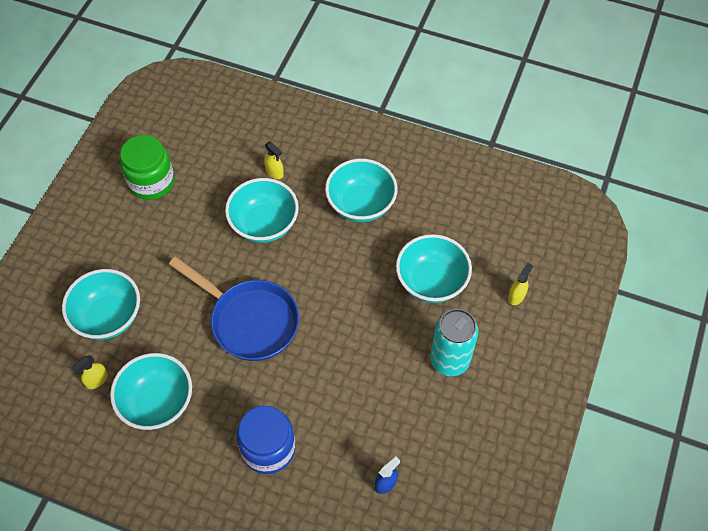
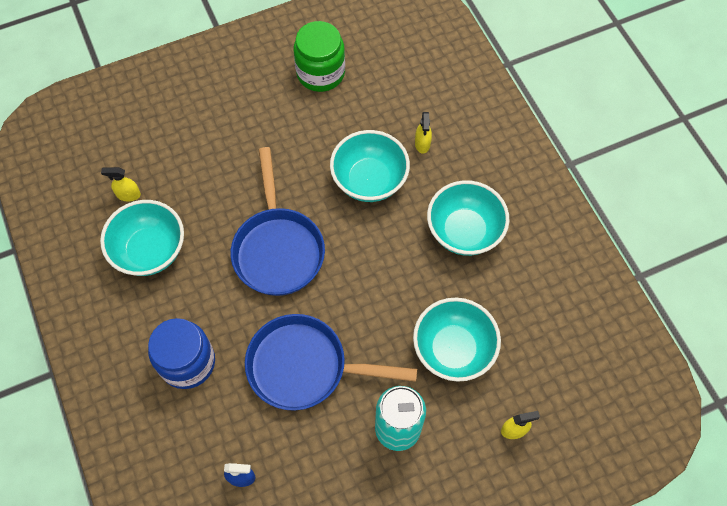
camera: 45 degrees right, 5 degrees up
turquoise bowl [62,269,140,340] -> none
none -> blue pan [245,314,417,411]

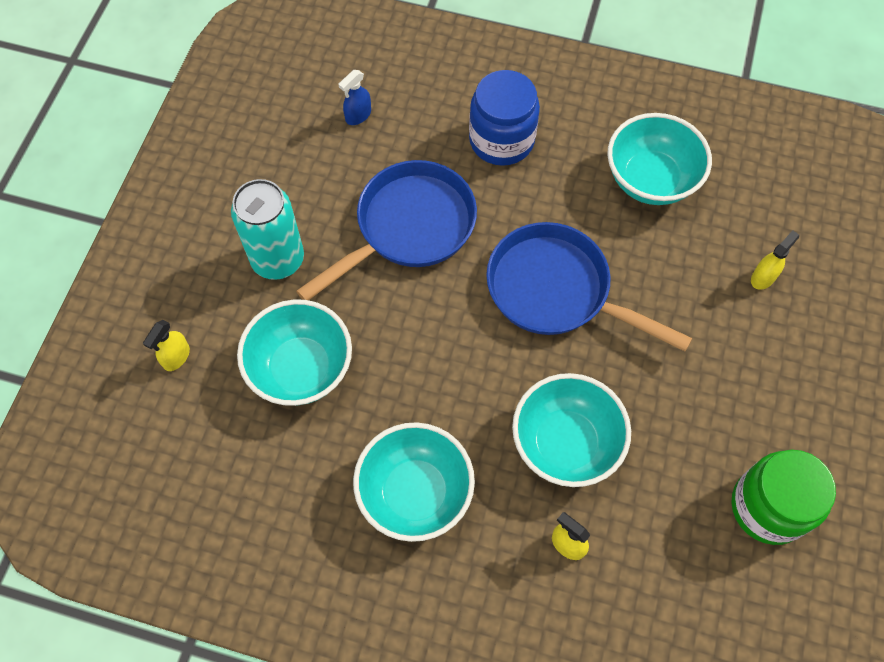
camera: 130 degrees right, 0 degrees up
yellow spray bottle [101,167,141,201] -> yellow spray bottle moved to [751,230,799,290]

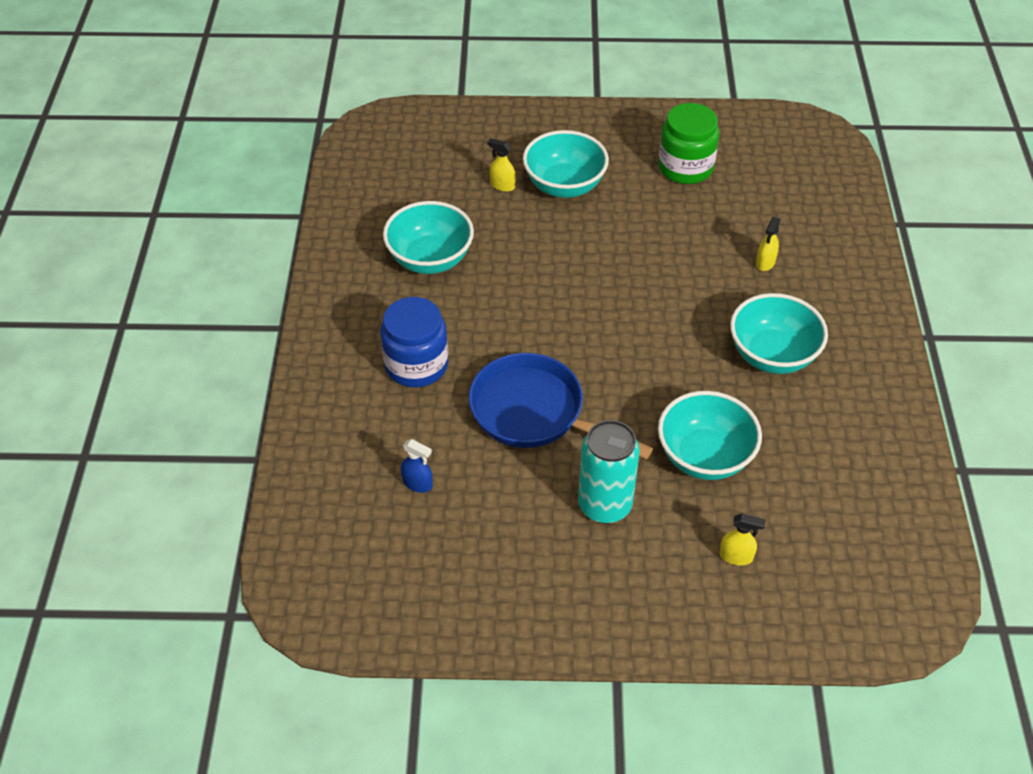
camera: 105 degrees left, 15 degrees down
blue pan [486,222,692,352] -> none
turquoise bowl [512,373,631,487] -> turquoise bowl moved to [523,130,609,198]

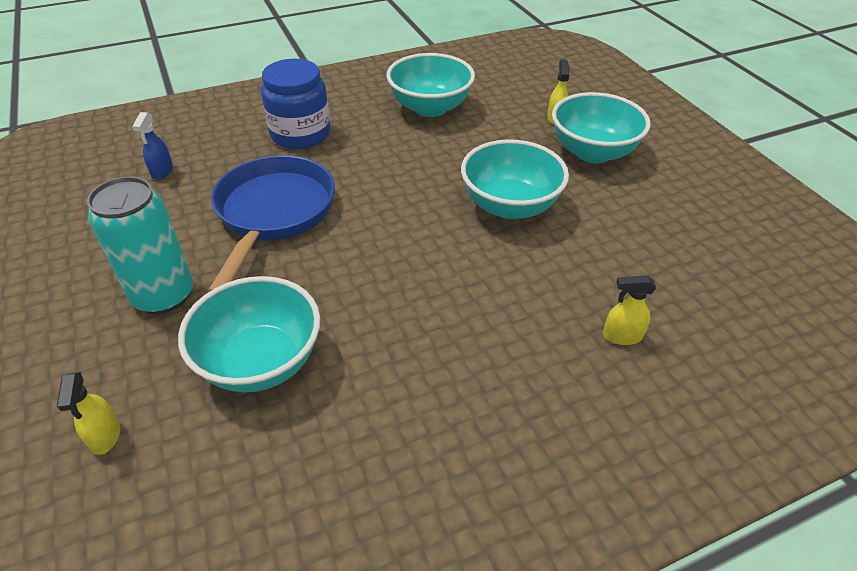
camera: 65 degrees right, 5 degrees down
green jar [658,103,719,184] -> none
turquoise bowl [730,293,828,374] -> turquoise bowl moved to [461,139,569,219]

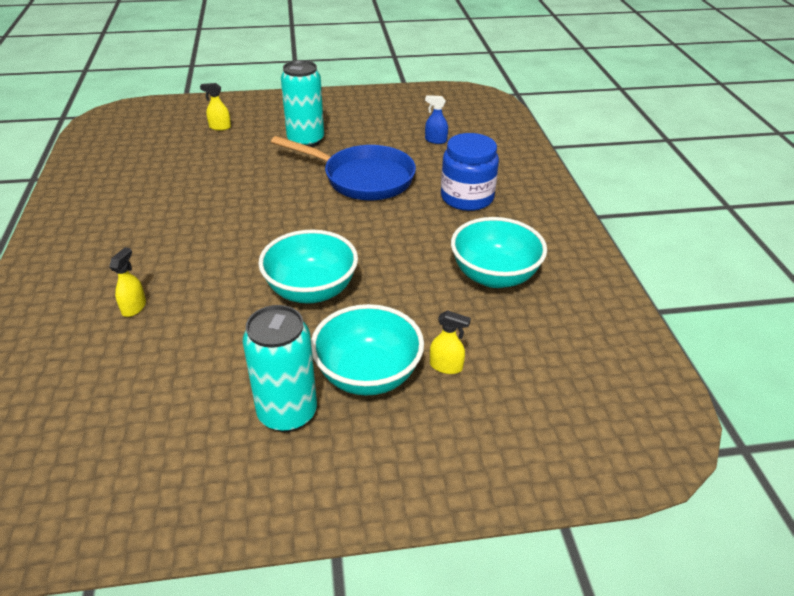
camera: 105 degrees right, 5 degrees down
turquoise bowl [178,276,320,392] -> none
none -> turquoise can [242,305,317,432]

